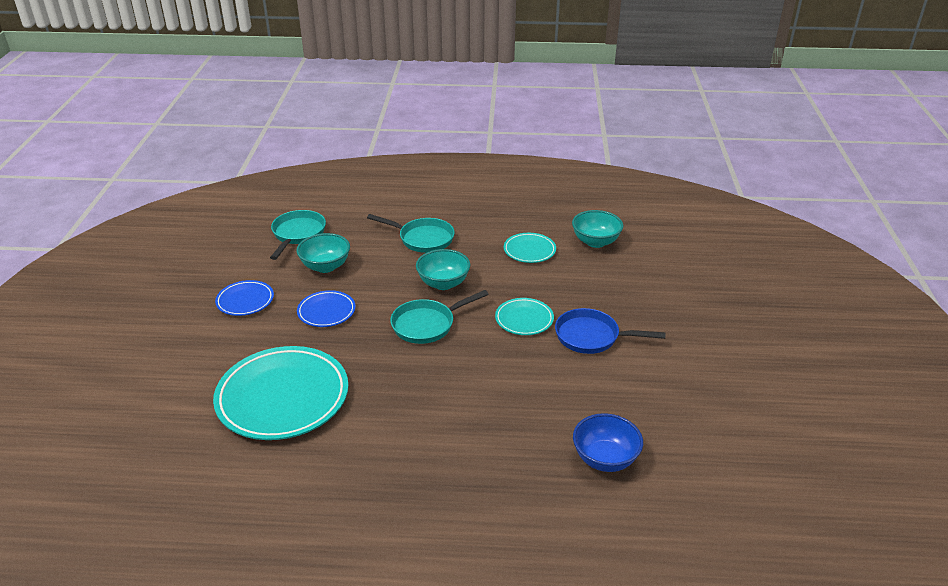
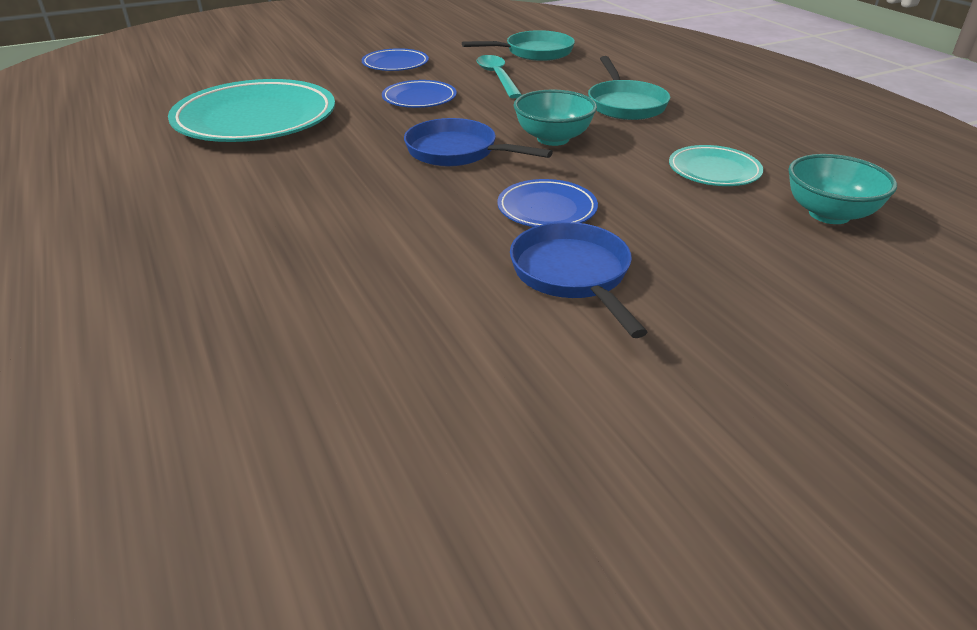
camera: 60 degrees right, 0 degrees up
turquoise bowl [297,233,350,273] -> turquoise spoon [477,55,522,98]
turquoise pan [390,290,489,344] -> blue pan [404,118,553,167]
turquoise plate [495,298,554,335] -> blue plate [497,179,598,227]
blue bowl [573,413,643,472] -> none

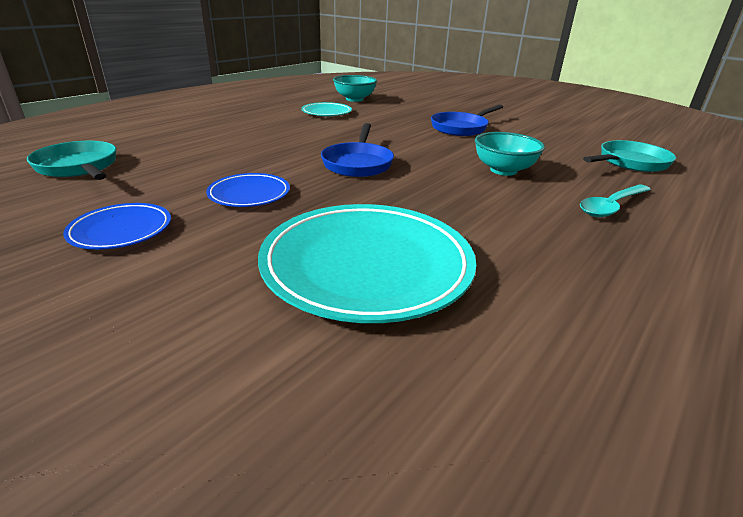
camera: 115 degrees left, 5 degrees down
turquoise spoon [477,55,522,98] -> turquoise spoon moved to [580,184,651,217]
blue plate [497,179,598,227] -> none
turquoise bowl [513,90,597,146] -> turquoise bowl moved to [475,132,545,176]
turquoise pan [588,56,670,120] -> turquoise pan moved to [583,140,676,172]

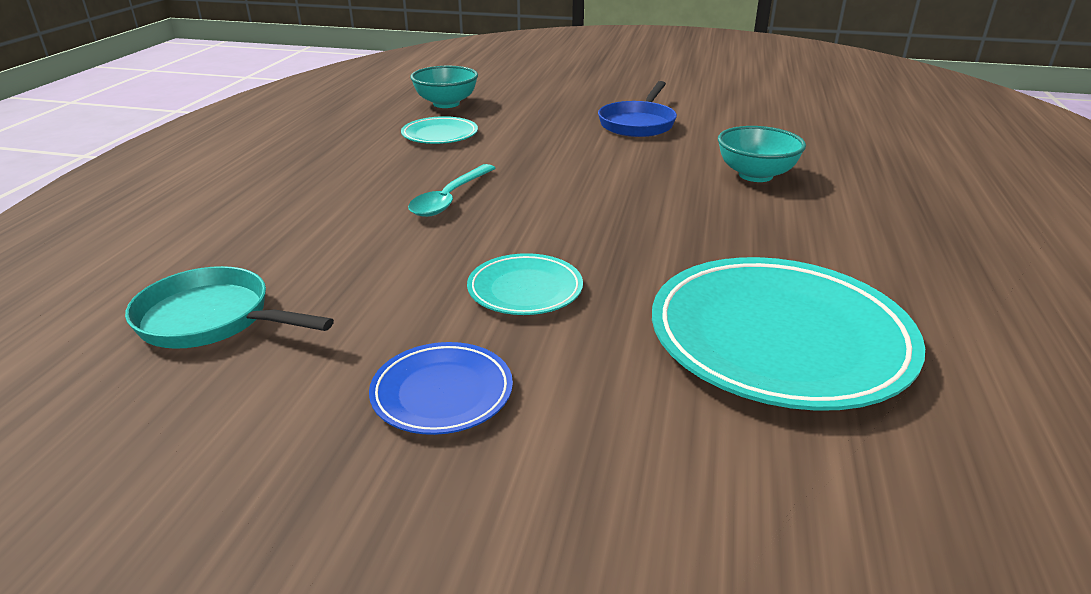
camera: 25 degrees left, 0 degrees up
blue plate [206,173,290,207] -> turquoise plate [467,253,583,315]
blue pan [321,123,394,177] -> none
turquoise spoon [580,184,651,217] -> turquoise spoon moved to [408,164,496,217]
turquoise pan [583,140,676,172] -> none

